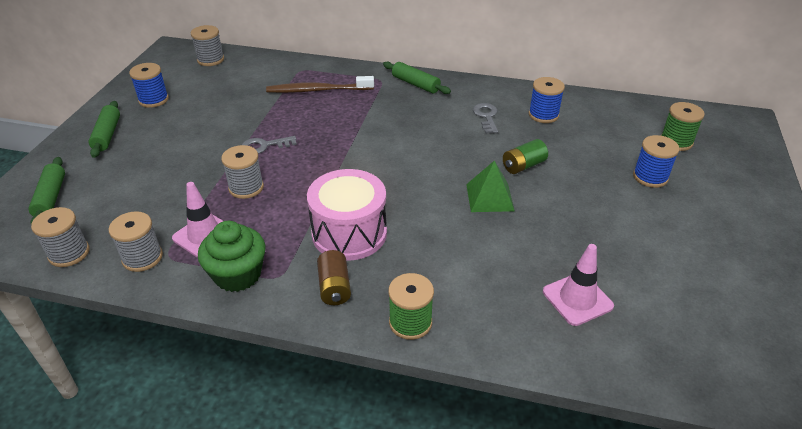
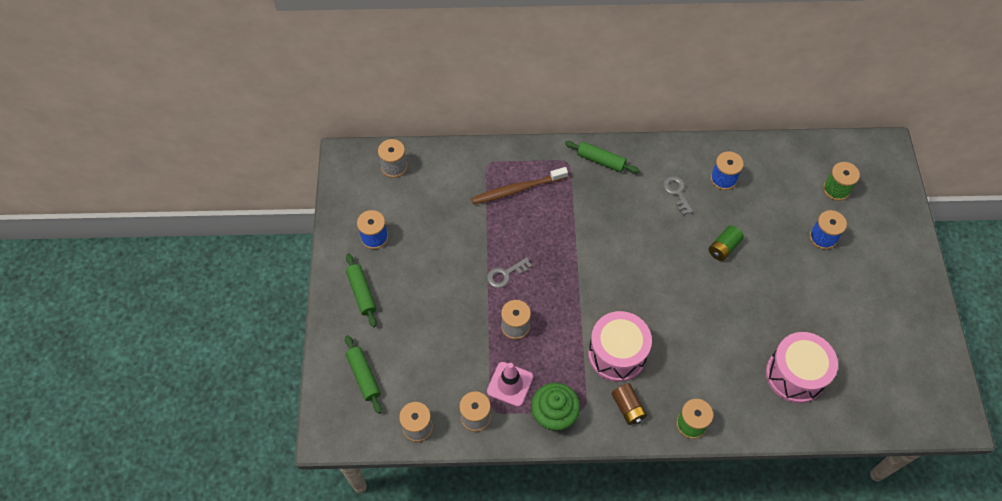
camera: 15 degrees left, 20 degrees up
green pyramid [466,160,515,212] -> none
pink traffic cone [543,244,614,326] -> pink drum [766,332,838,403]

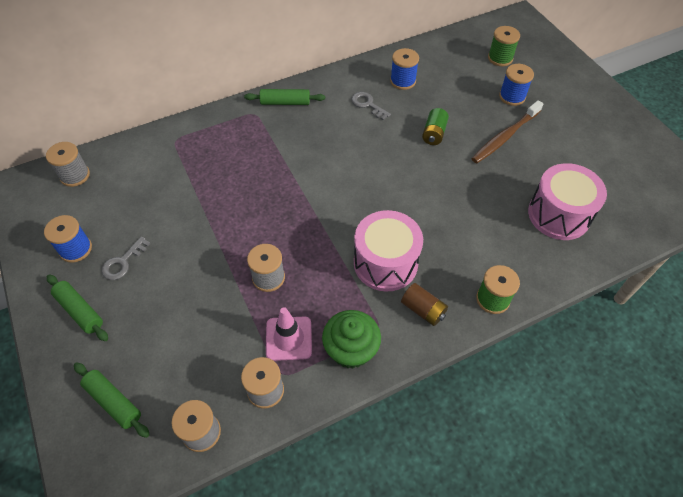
camera: 25 degrees left, 5 degrees down
brown toothbrush [471,167,568,205] -> brown toothbrush moved to [471,100,543,163]
grey key [487,257,532,288] -> grey key moved to [102,236,151,280]

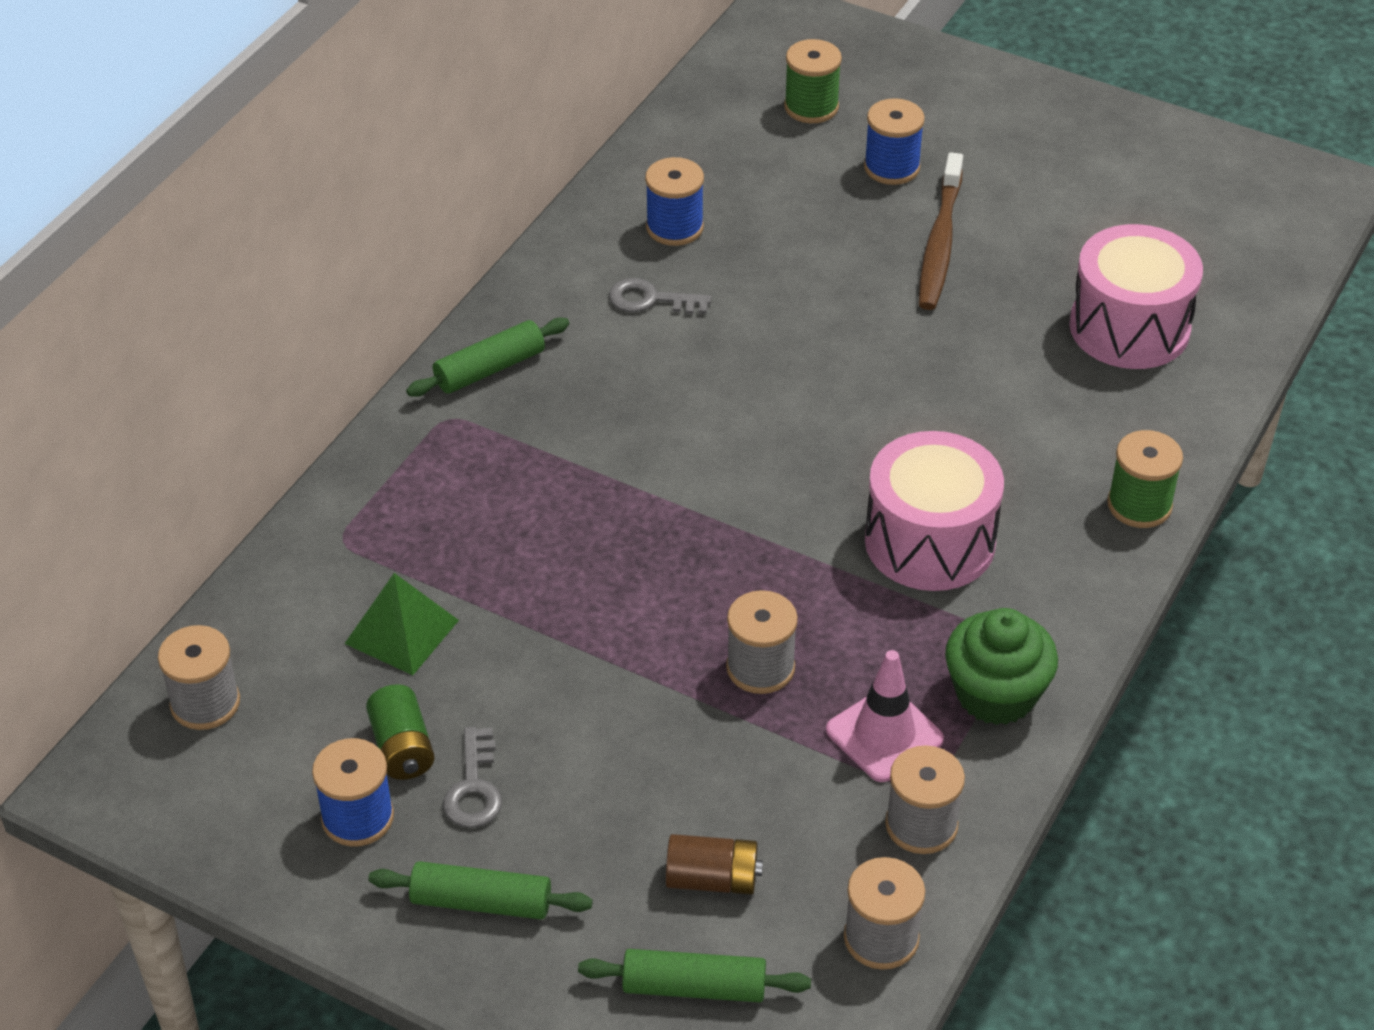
camera: 35 degrees left, 10 degrees down
brown battery [401,283,448,326] -> brown battery moved to [666,834,763,895]
green battery [422,108,449,145] -> green battery moved to [366,684,435,780]
none -> green pyramid [344,573,459,675]

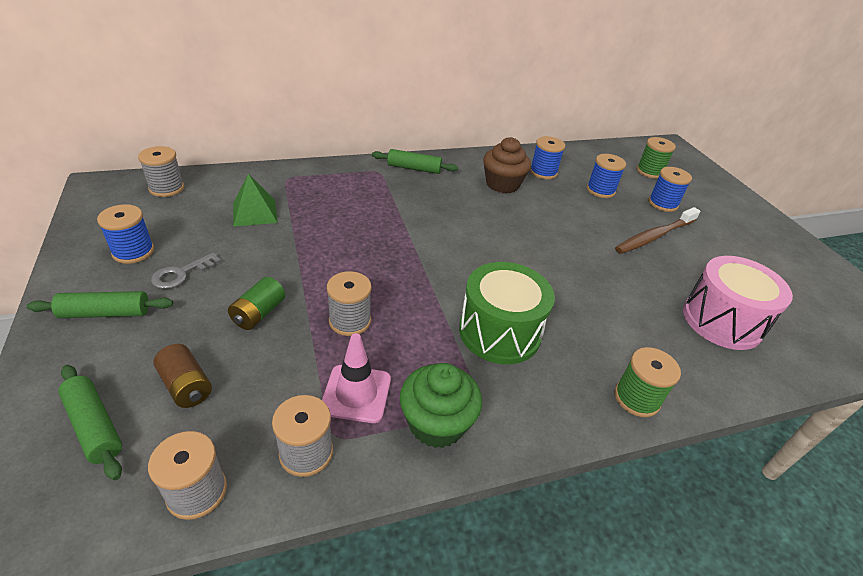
camera: 40 degrees right, 5 degrees down
green battery [366,684,435,780] -> green battery moved to [228,277,285,330]
green rolling pin [368,861,593,919] -> green rolling pin turned 60 degrees counterclockwise [27,291,173,318]
grey key [609,278,711,314] -> brown cupcake [483,137,531,193]
pink drum [865,431,1004,591] -> green drum [459,262,555,364]
none -> blue spool [587,154,626,198]

